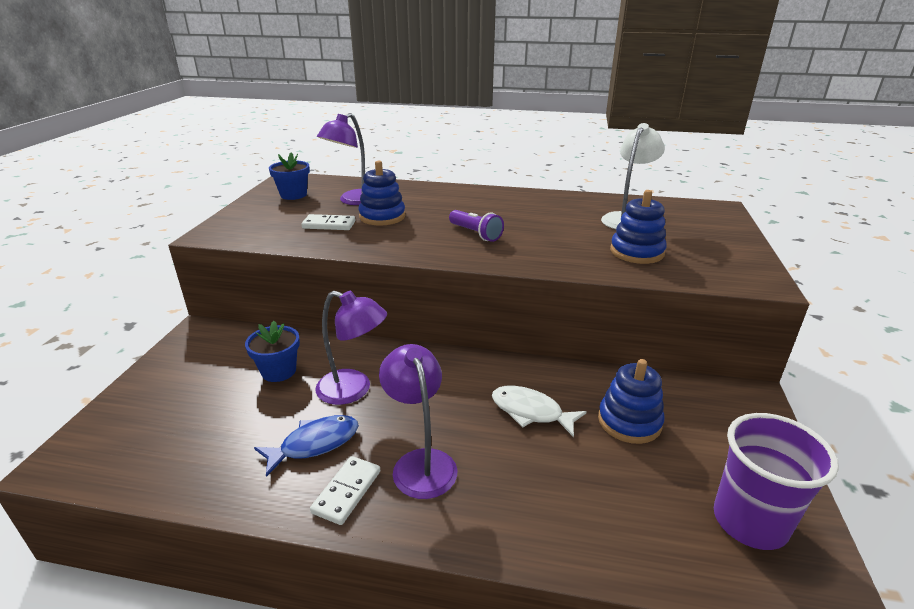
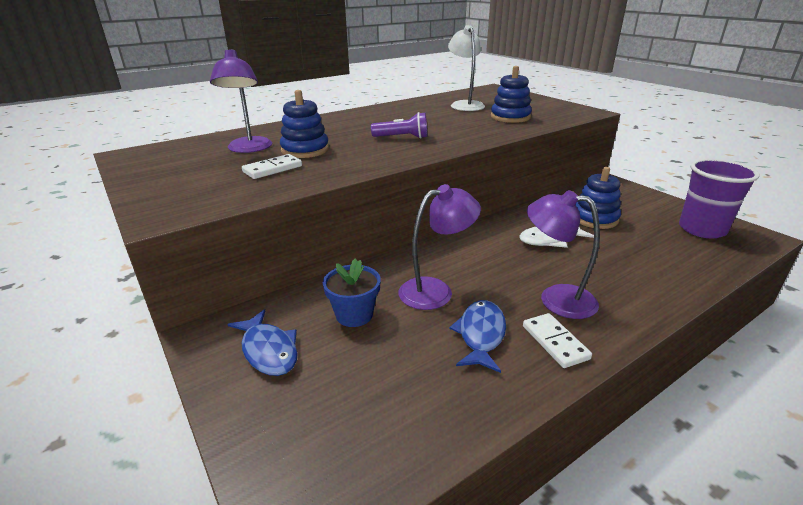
camera: 45 degrees left, 0 degrees up
blue flower pot [269,152,310,200] -> none
none -> blue fish [227,309,298,376]

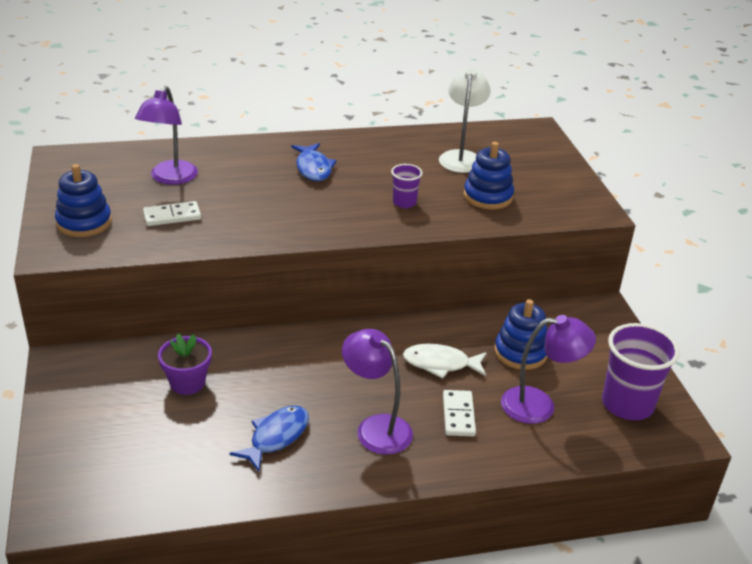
camera: 20 degrees right, 5 degrees up
blue fish [227,309,298,376] -> blue fish moved to [291,143,337,181]
blue stacking toy [280,90,329,158] -> blue stacking toy moved to [55,164,112,237]
blue flower pot [323,258,381,327] -> purple flower pot [158,334,212,395]
purple flashlight [371,112,427,139] -> none
purple lamp [398,184,481,310] -> purple lamp moved to [501,315,596,424]
white domino [523,313,592,368] -> white domino moved to [443,390,476,436]
none -> purple cup [391,164,423,208]

